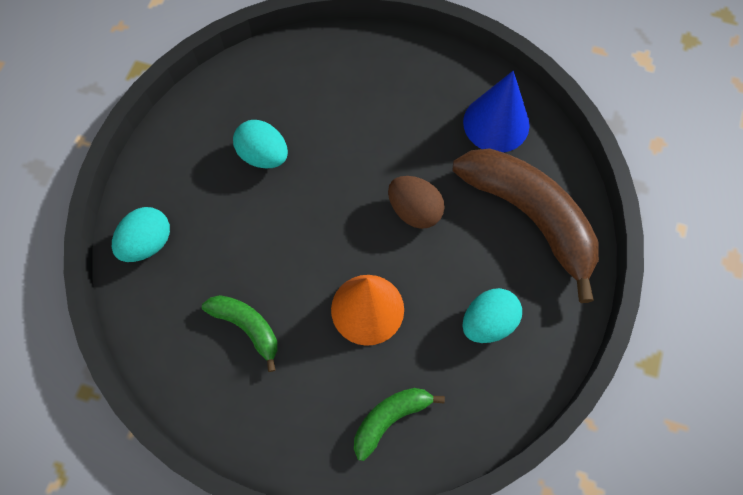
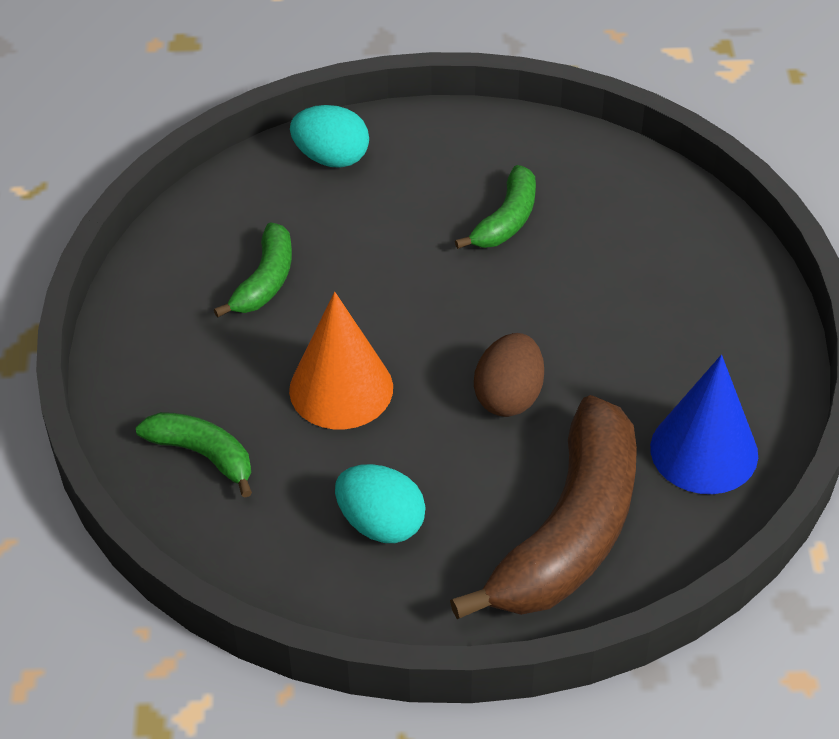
camera: 70 degrees right, 20 degrees down
turquoise egg [233,120,288,168] -> green banana [455,165,536,249]

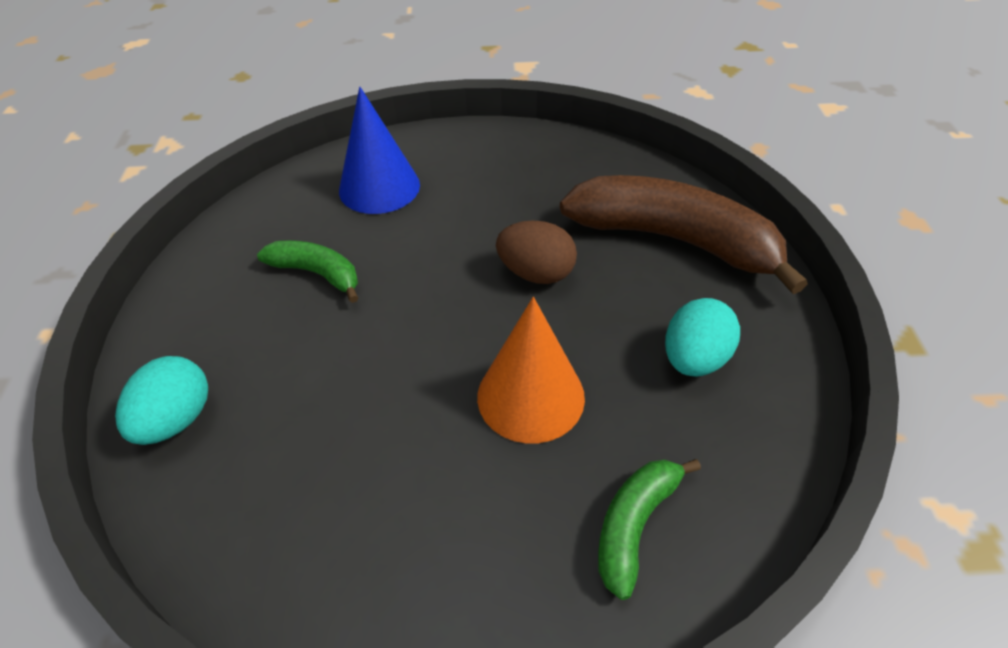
camera: 90 degrees left, 0 degrees up
green banana [214,222,292,318] -> none
blue cone [650,355,758,494] -> blue cone moved to [339,87,420,214]

